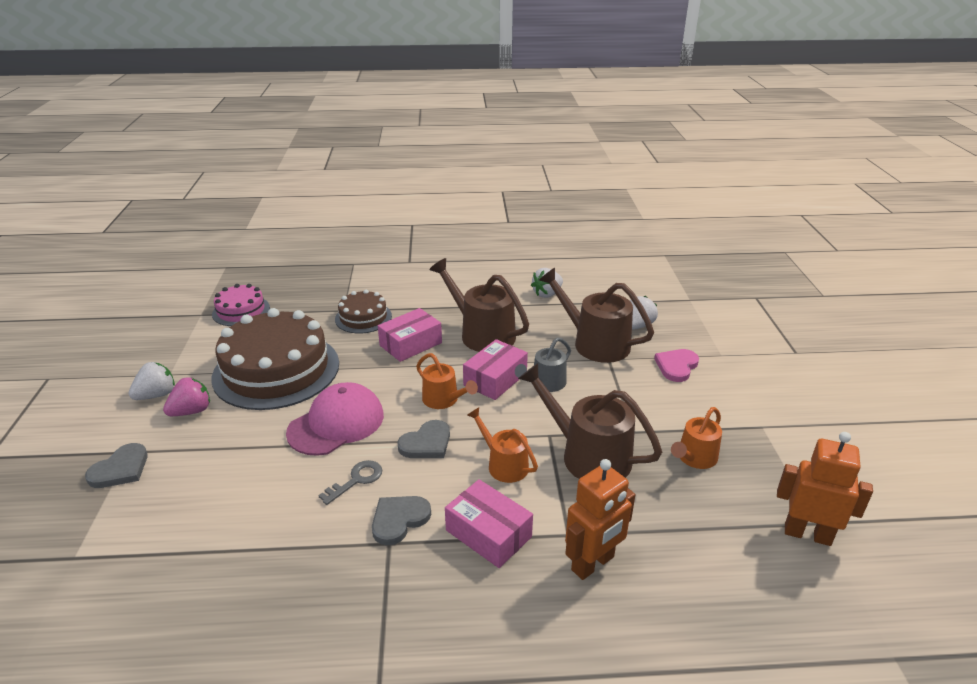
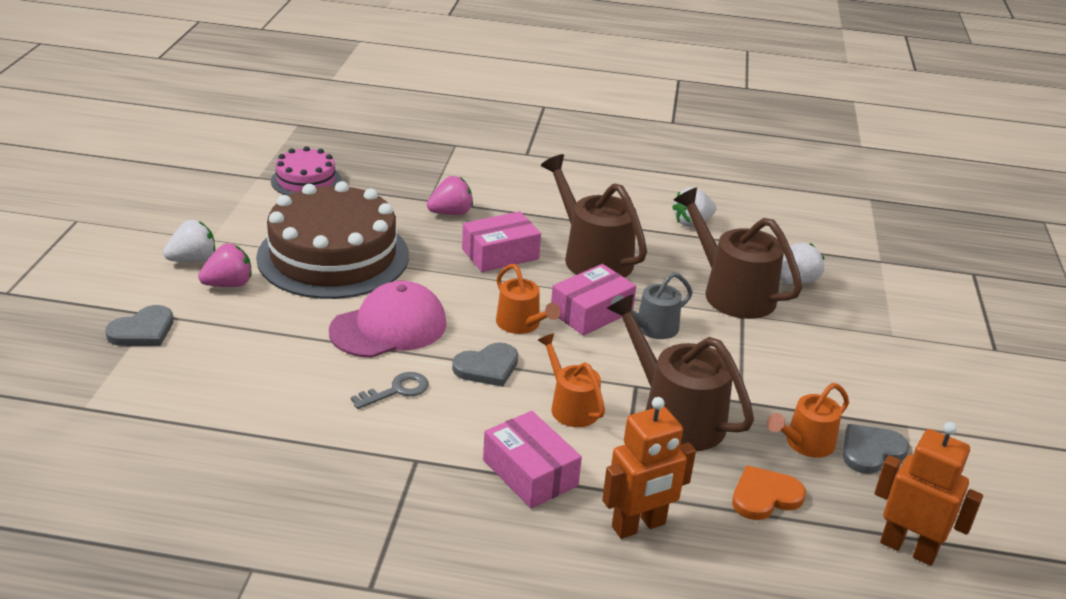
camera: 10 degrees right, 0 degrees up
brown cake [335,290,392,333] -> pink strawberry [427,176,473,215]
grey heart [372,496,431,546] -> grey heart moved to [843,424,909,474]
pink heart [654,349,699,382] -> none
none -> orange heart [732,465,806,520]

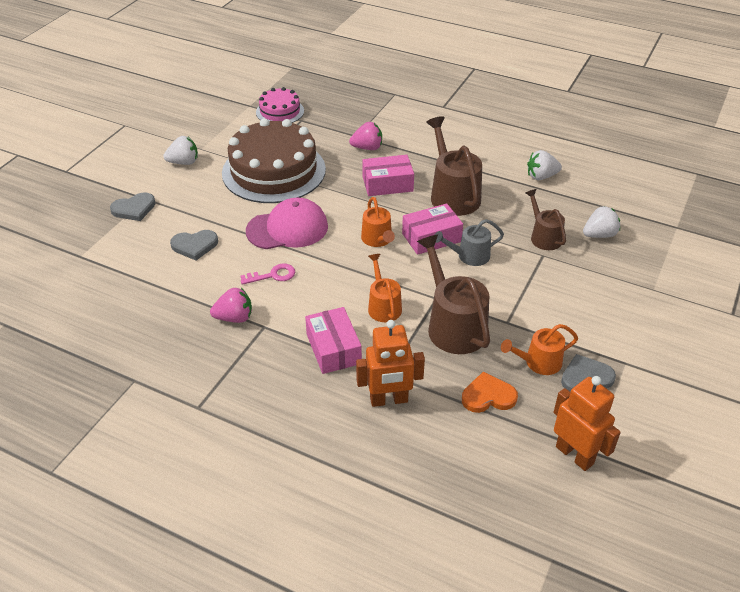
camera: 20 degrees right, 10 degrees up
pink strawberry [198,243,252,287] -> pink strawberry moved to [210,288,252,323]
grey key [351,372,429,409] -> pink key [241,264,295,285]
grey heart [452,342,518,387] -> grey heart moved to [170,230,218,260]
brown watering can [674,187,802,319] -> brown watering can [526,189,566,250], size x0.59

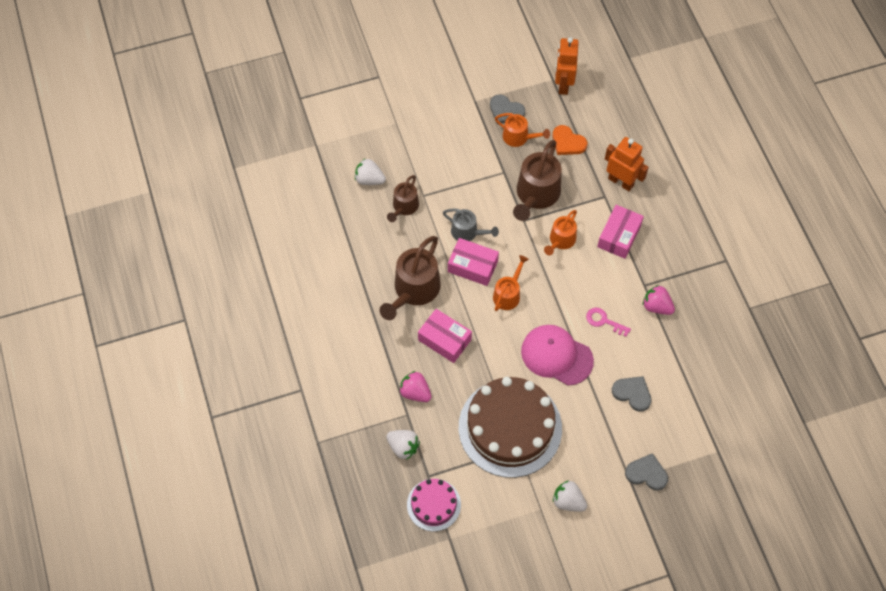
camera: 135 degrees left, 20 degrees up
white strawberry [527,150,562,180] -> white strawberry moved to [386,430,420,460]

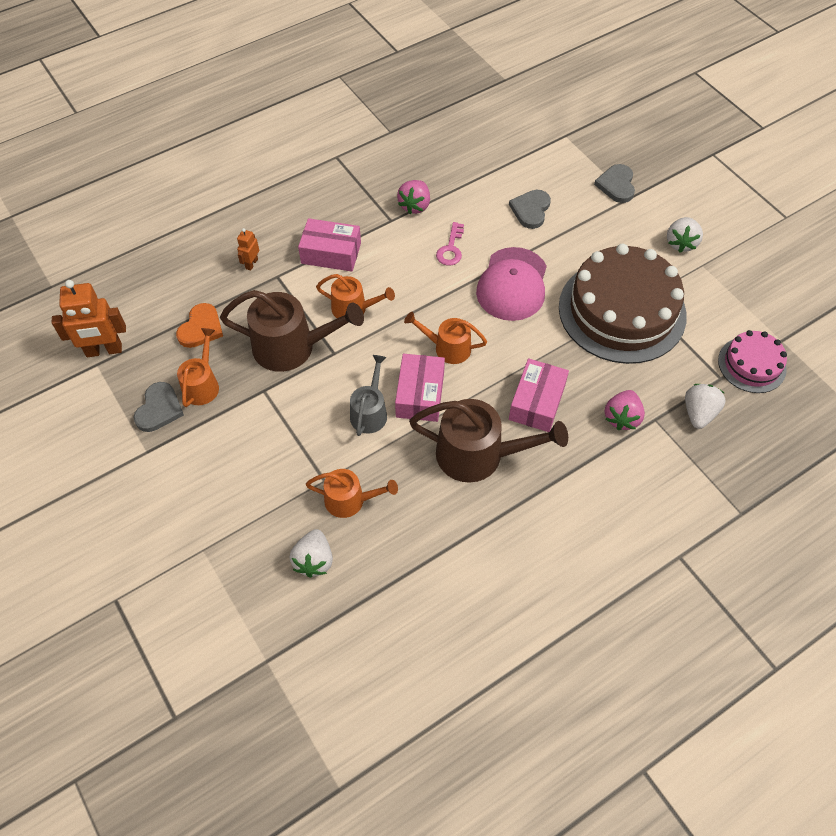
camera: 105 degrees left, 5 degrees down
brown watering can [387,175,419,222] -> orange watering can [306,469,398,518]
orange robot [605,137,649,191] -> orange robot [237,228,259,271], size x0.50

